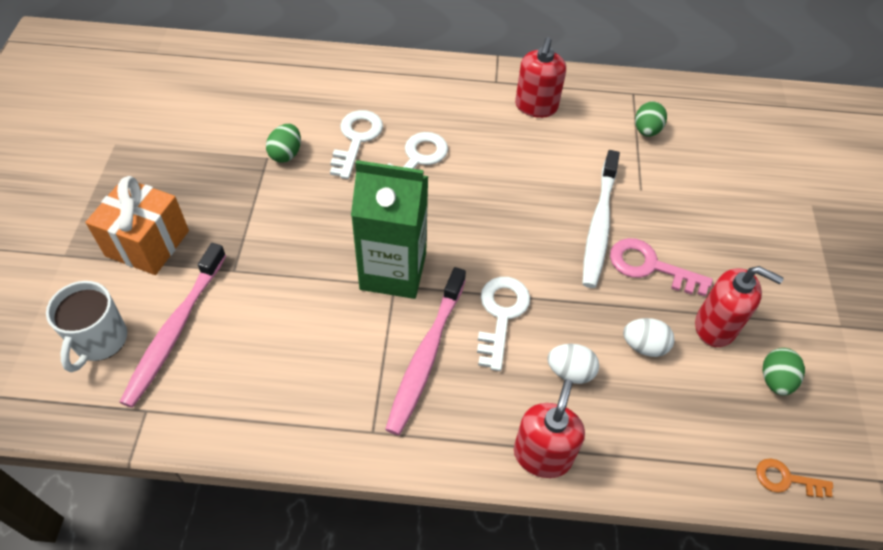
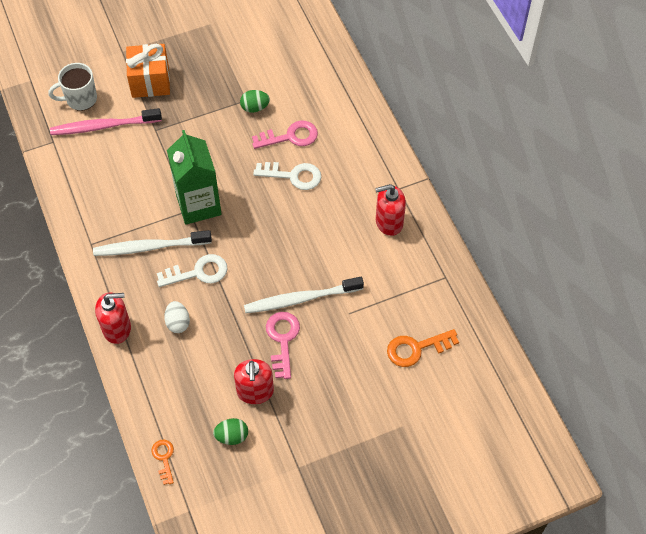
camera: 65 degrees right, 5 degrees up
white key [330,110,383,179] -> pink key [252,121,318,149]
pink toothbrush [385,267,466,435] -> white toothbrush [93,230,212,256]
white egg [623,318,674,357] -> none
green egg [635,101,667,137] -> none
none -> orange key [387,329,459,367]

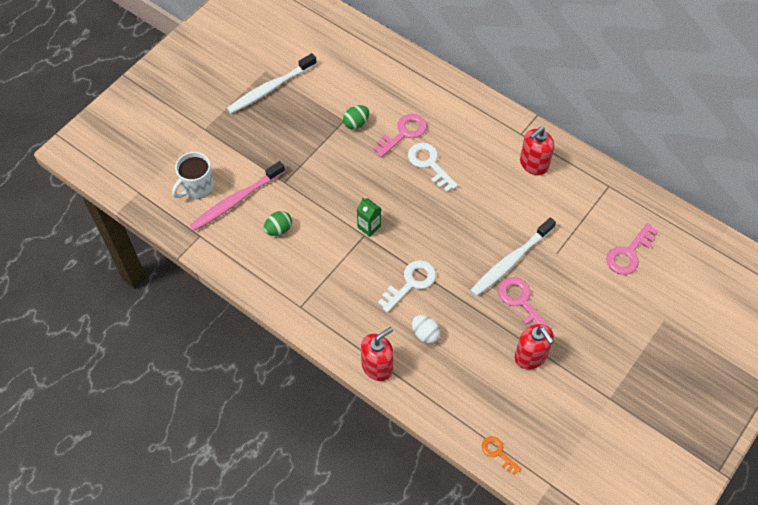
camera: 30 degrees left, 0 degrees up
white toothbrush [93,230,212,256] -> white toothbrush moved to [227,53,317,114]
orange gift [126,44,170,98] -> none
green carton [167,130,222,225] -> green carton [357,197,381,237], size x0.46
green egg [213,418,248,445] -> green egg moved to [264,211,292,236]
white key [253,162,321,190] -> white key turned 105 degrees counterclockwise [408,143,458,192]
orange key [387,329,459,367] -> pink key [606,223,658,275]

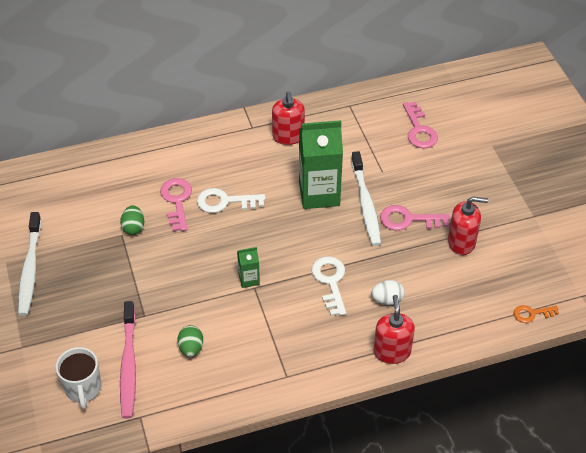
camera: 55 degrees left, 10 degrees down
none -> green carton [299,120,343,209]

